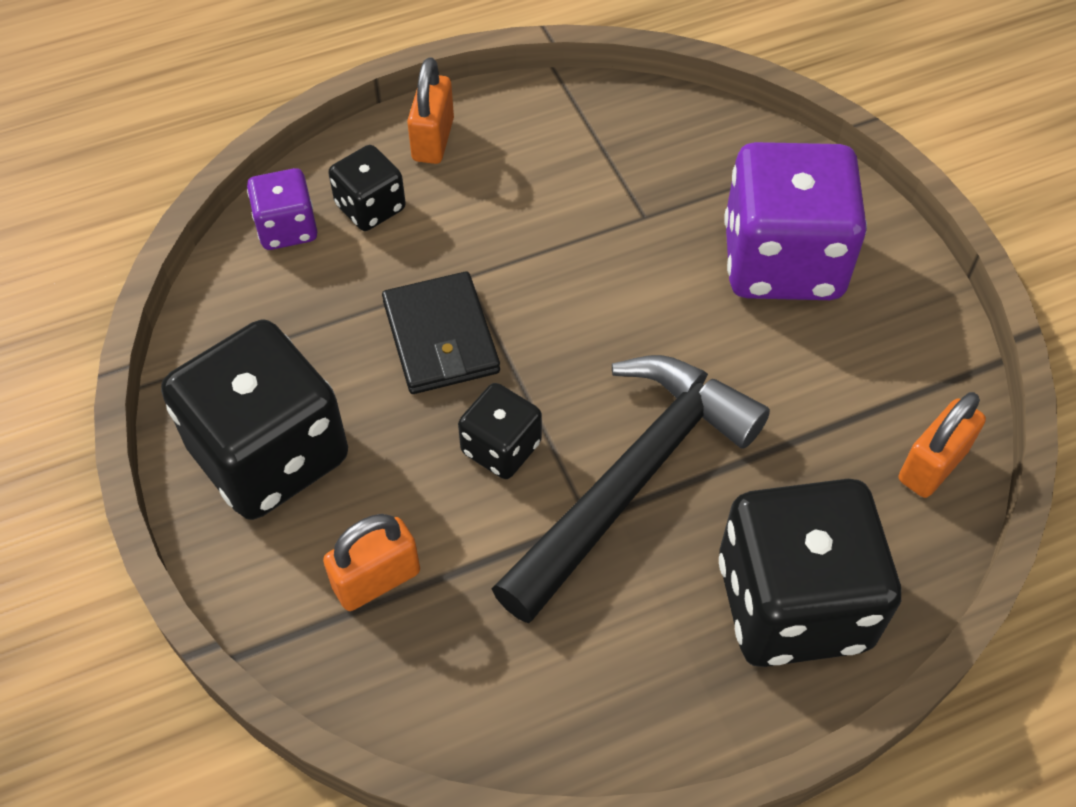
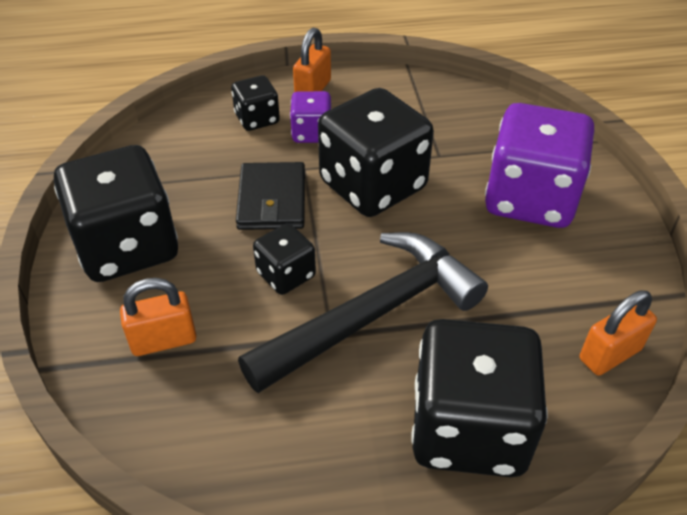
camera: 15 degrees right, 10 degrees down
purple dice [247,168,317,250] -> purple dice moved to [290,91,331,143]
none -> black dice [318,88,434,217]

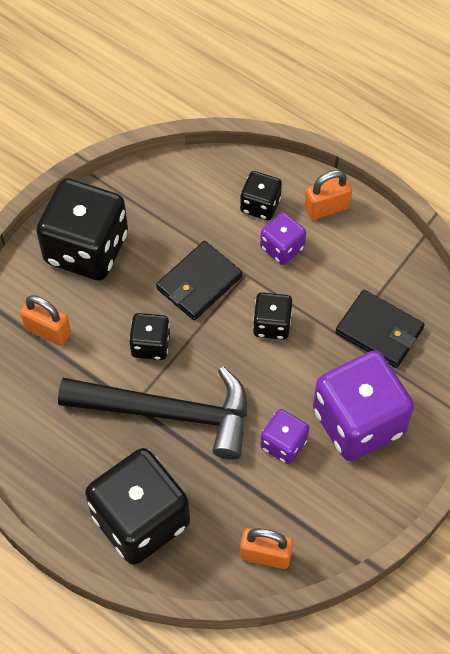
camera: 45 degrees right, 15 degrees up
black dice [318,88,434,217] -> black dice [253,292,292,340], size x0.50
none -> purple dice [260,409,309,464]
none -> black wallet [335,290,425,368]

